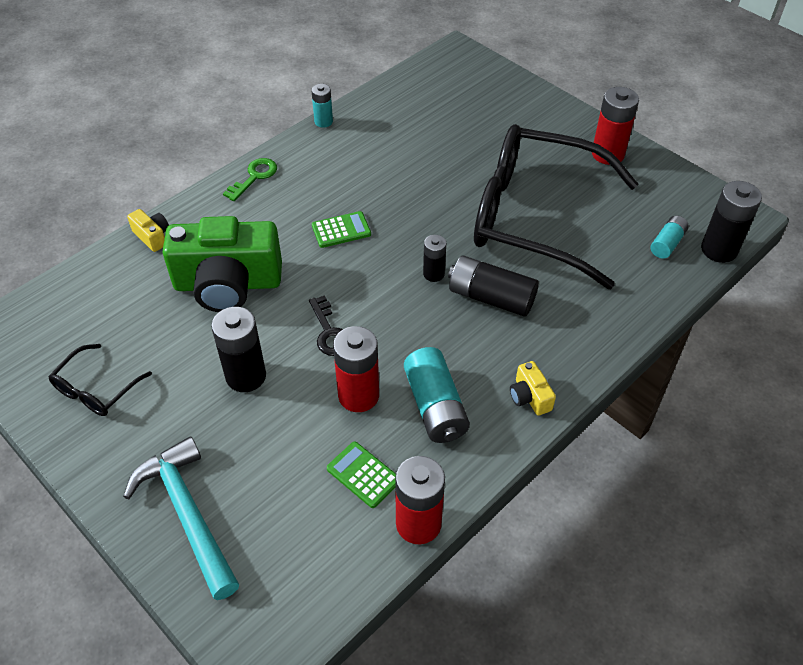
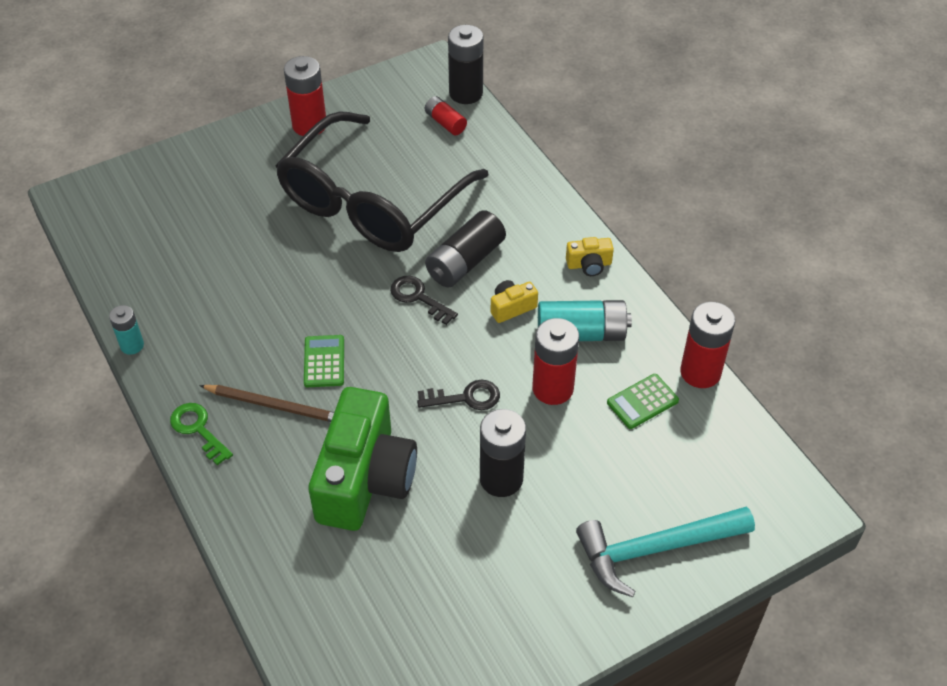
camera: 75 degrees left, 0 degrees up
black glasses [48,344,152,416] -> none
yellow camera [127,209,169,252] -> yellow camera moved to [491,280,538,323]
black battery [423,235,446,282] -> black key [390,276,458,325]
turquoise battery [651,216,689,259] -> red battery [425,96,467,135]
none -> brown pencil [199,385,334,422]

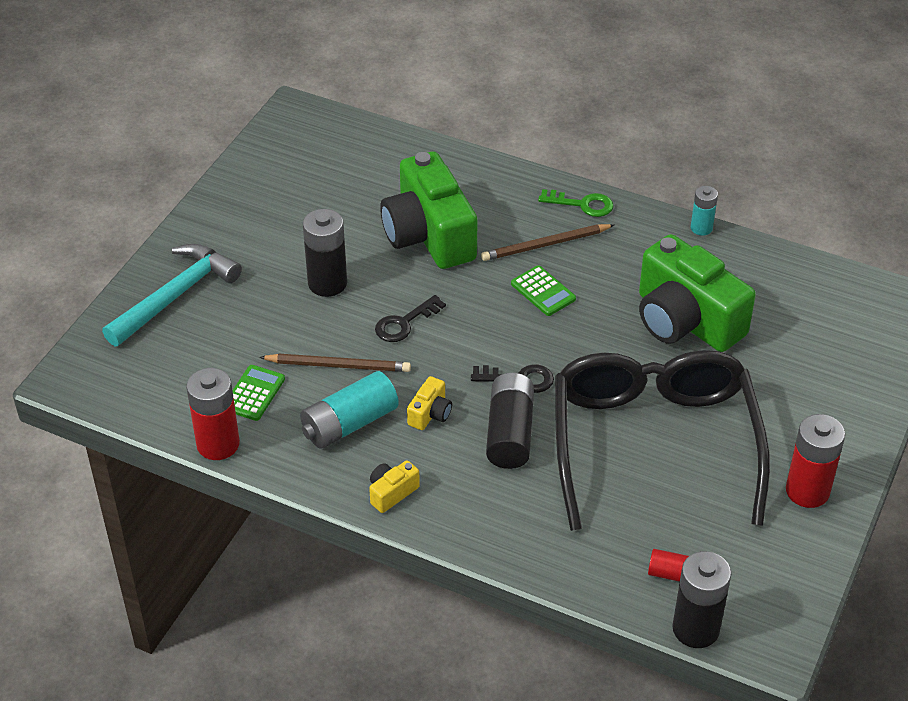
camera: 145 degrees right, 5 degrees down
red battery [532,318,579,405] -> brown pencil [259,354,411,372]
none -> green camera [639,234,756,352]

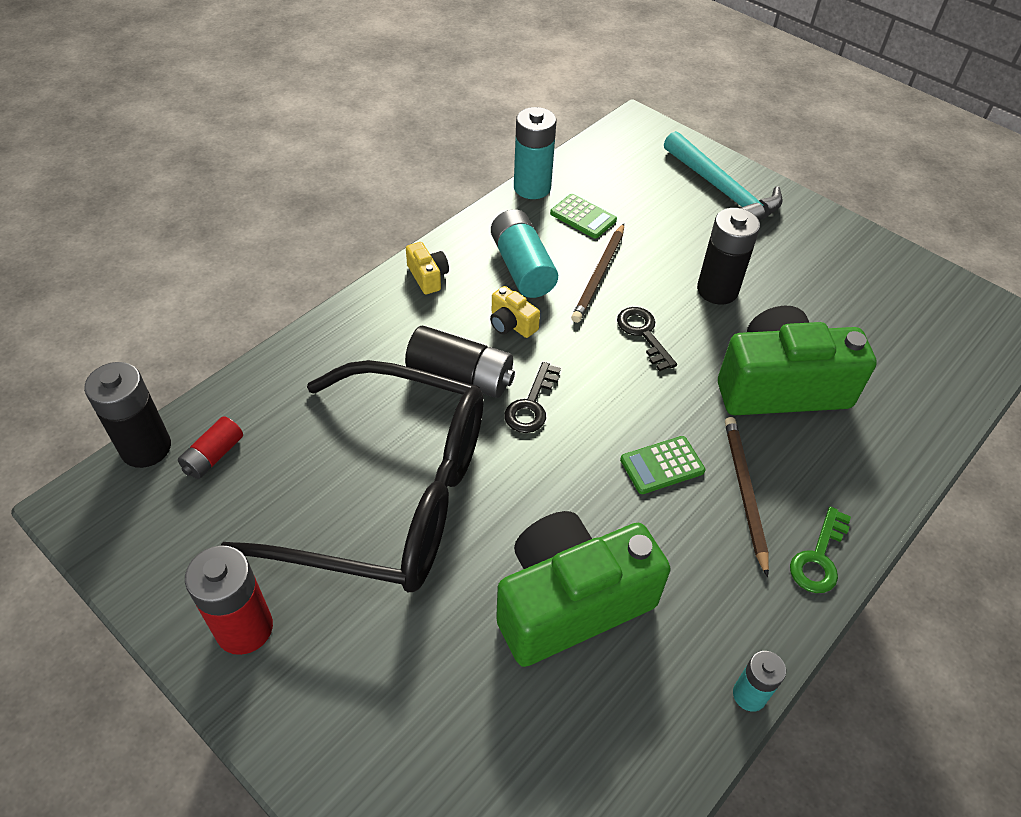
camera: 105 degrees right, 5 degrees up
red battery [186,368,240,460] -> turquoise battery [514,107,556,199]

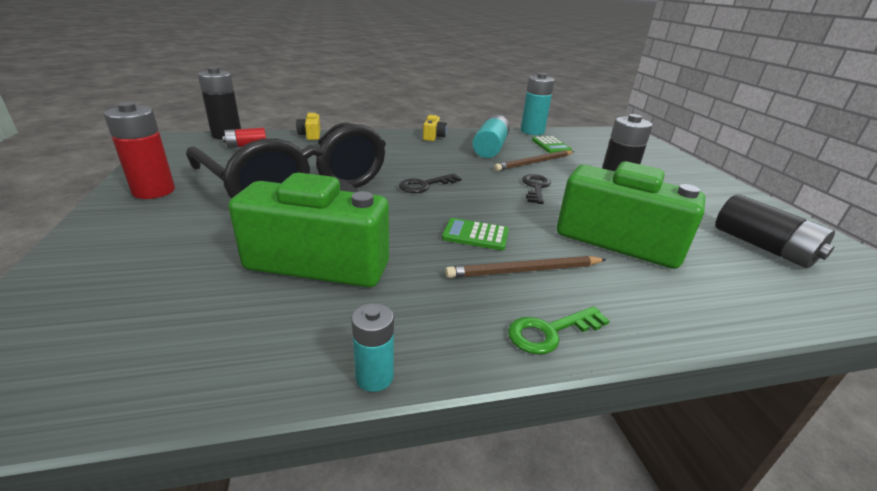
camera: 35 degrees right, 20 degrees down
black battery [405,326,515,398] -> black battery moved to [715,194,835,268]
yellow camera [490,286,540,338] -> yellow camera moved to [296,112,321,140]
turquoise hammer [664,131,783,221] -> none
brown pencil [725,417,769,577] -> brown pencil turned 135 degrees counterclockwise [445,256,607,278]

